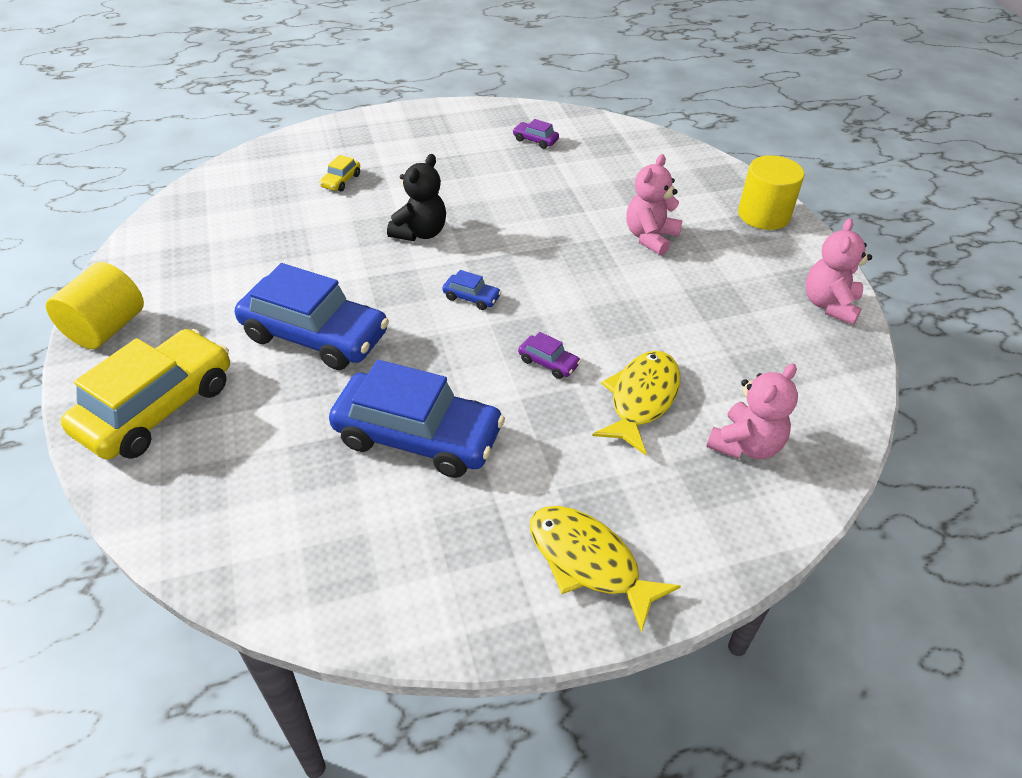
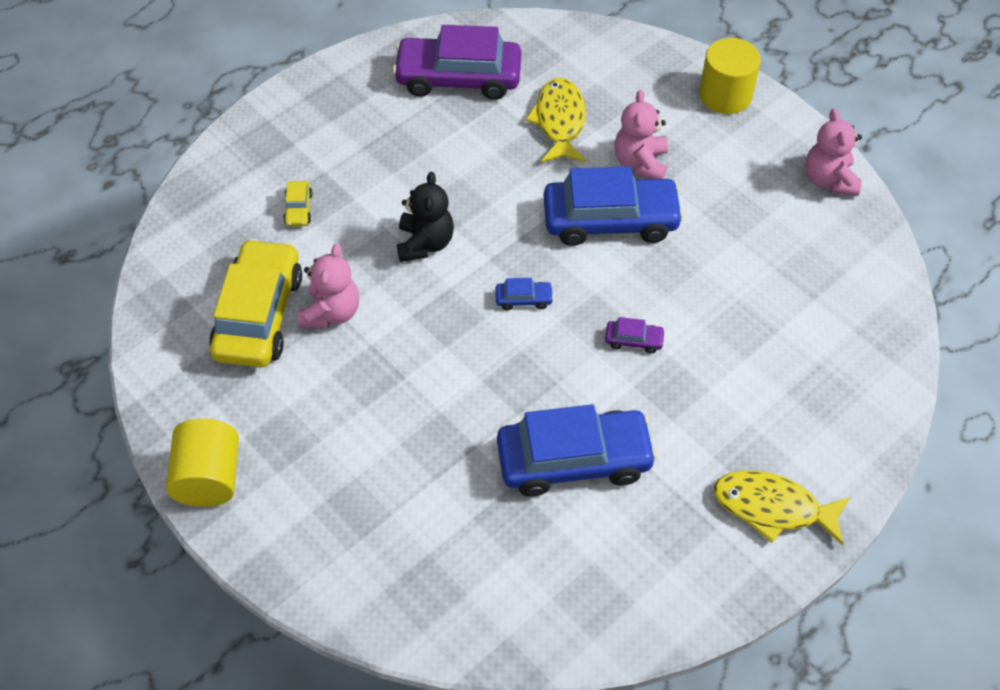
camera: 25 degrees left, 10 degrees up
yellow car [60,329,230,459] -> yellow car moved to [209,239,302,367]
blue car [235,263,389,370] -> blue car moved to [544,166,684,246]
purple car [513,119,559,149] -> purple car [392,25,521,100], size x2.46
yellow fish [592,351,680,455] -> yellow fish moved to [525,78,586,163]
pink teddy bear [706,363,798,459] -> pink teddy bear moved to [298,244,359,328]

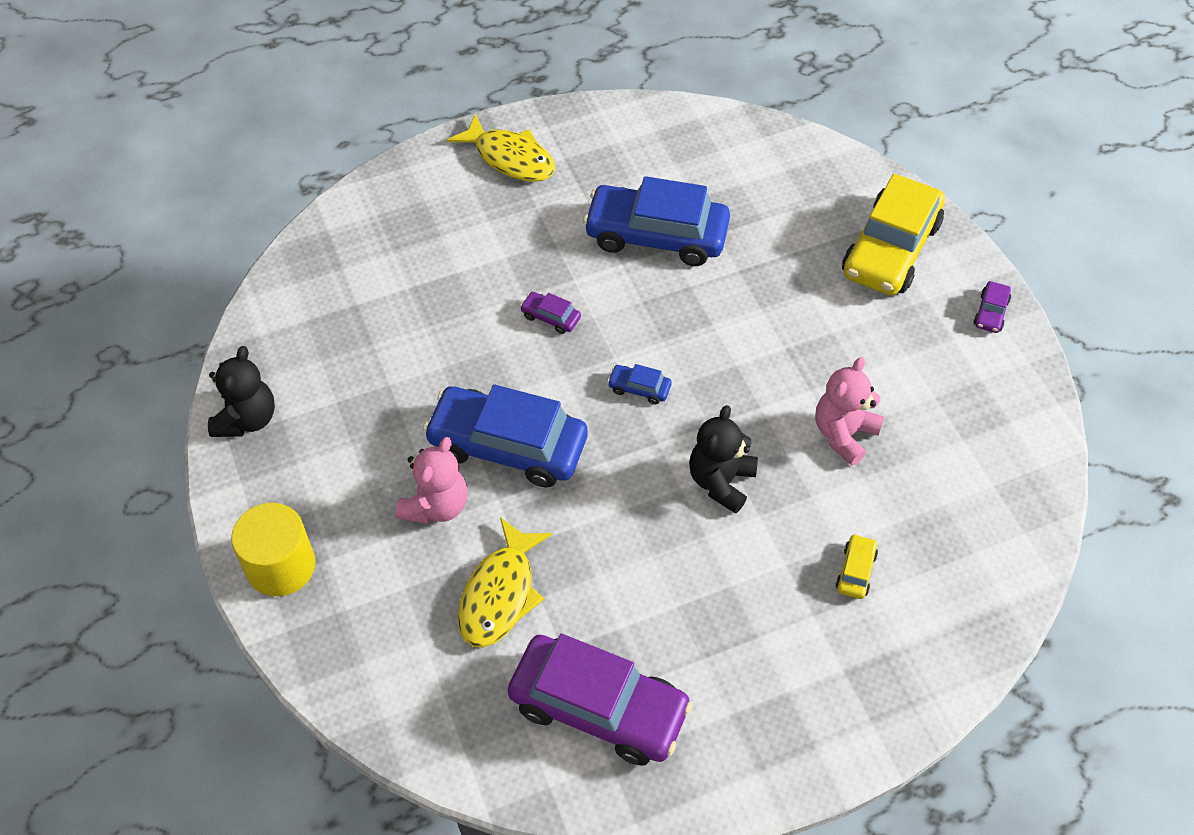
camera: 160 degrees left, 0 degrees up
yellow cylinder [166,419,239,507] -> purple car [973,281,1011,333]
yellow car [209,239,302,367] -> yellow car moved to [842,174,945,295]
pink teddy bear [805,108,862,196] -> black teddy bear [208,346,275,437]

